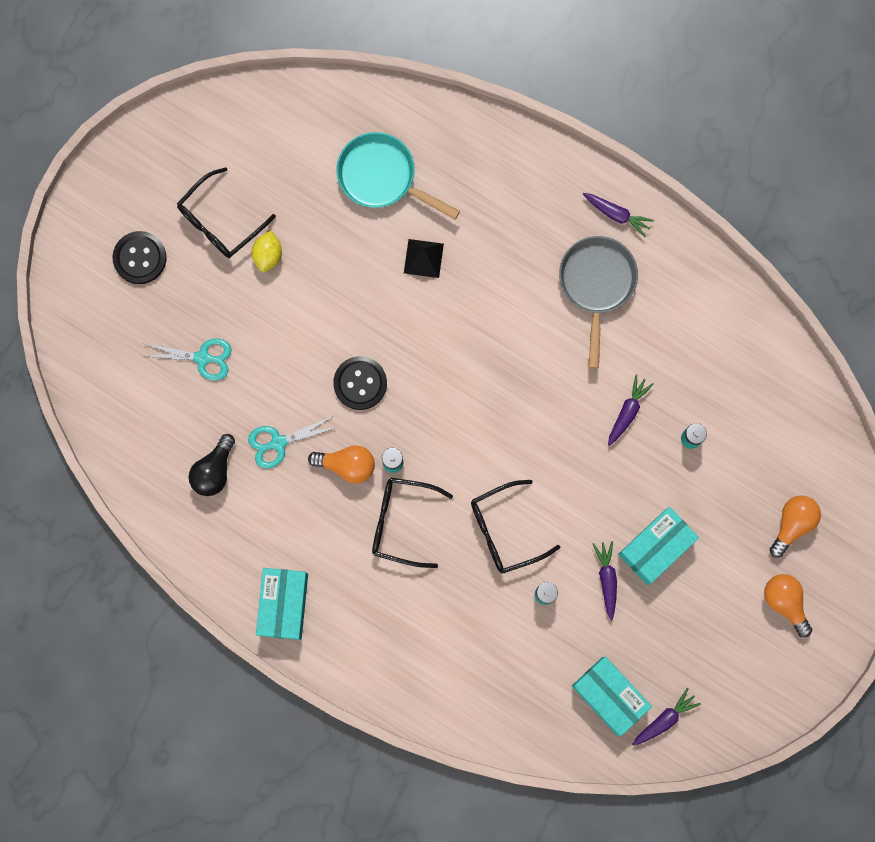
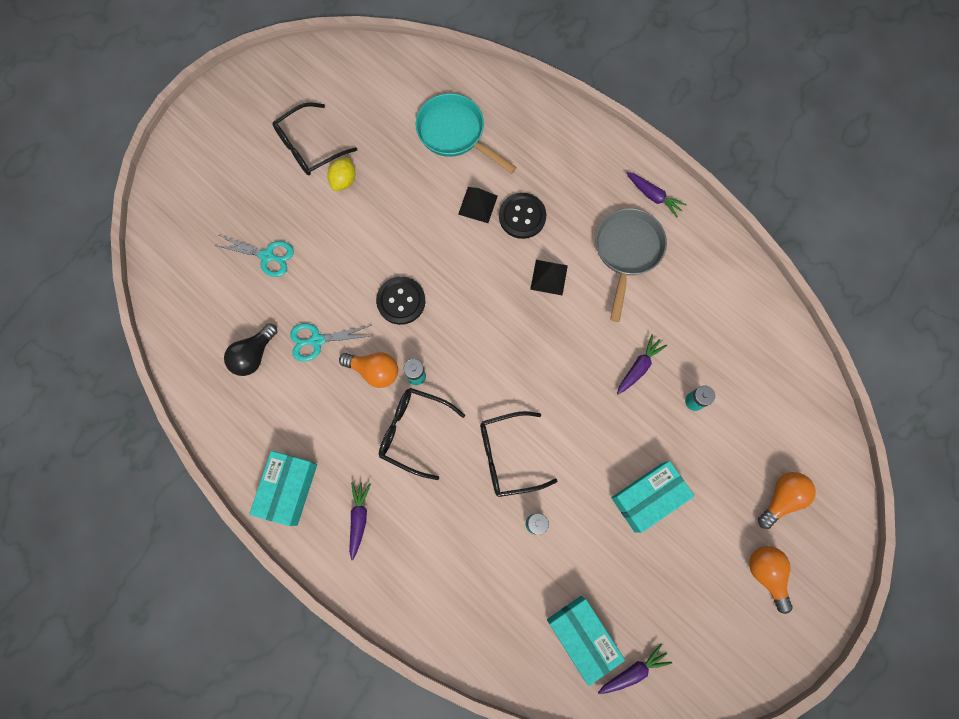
camera: 10 degrees right, 5 degrees down
black button [112,231,167,284] -> black button moved to [499,193,546,239]
purple carrot [593,541,617,620] -> purple carrot moved to [349,482,371,560]
none -> black pyramid [530,260,568,295]

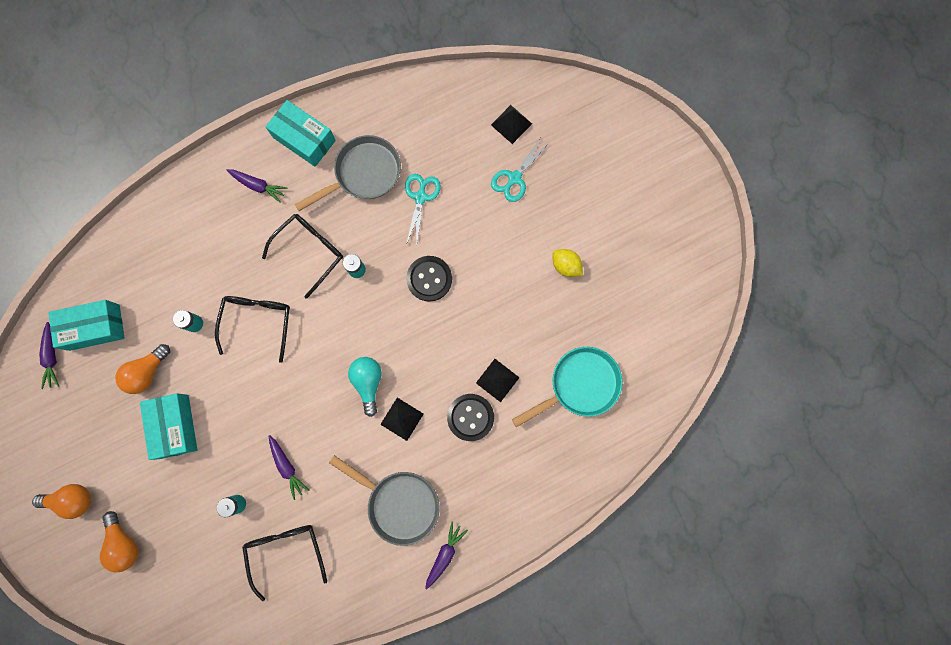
camera: 110 degrees right, 5 degrees up
black light bulb [224,324,278,376] -> none
black glasses [272,102,357,175] -> black glasses moved to [242,525,327,602]
orange light bulb [339,352,398,388] -> orange light bulb moved to [115,344,170,394]
purple carrot [627,172,687,218] -> purple carrot turned 150 degrees clockwise [425,522,468,590]
none -> grey pan [295,135,401,211]
none -> turquoise light bulb [348,357,382,417]
none -> black pyramid [491,105,532,144]

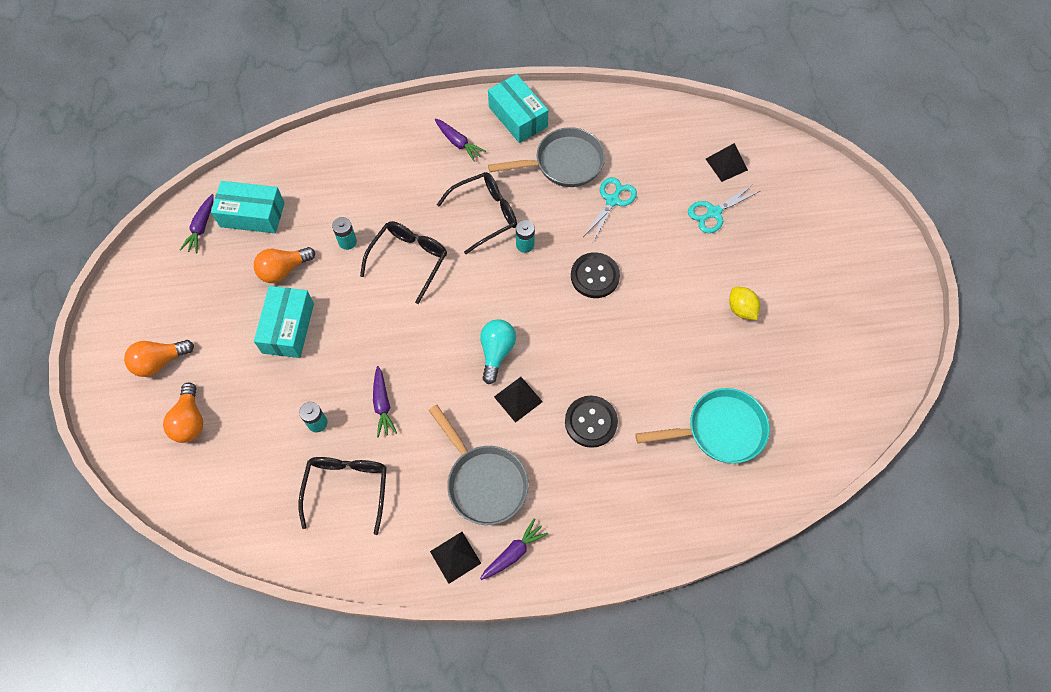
camera: 20 degrees right, 15 degrees down
orange light bulb [32,484,91,519] -> orange light bulb turned 135 degrees clockwise [124,340,194,377]
black pyramid [476,359,520,402] -> black pyramid moved to [430,532,481,584]

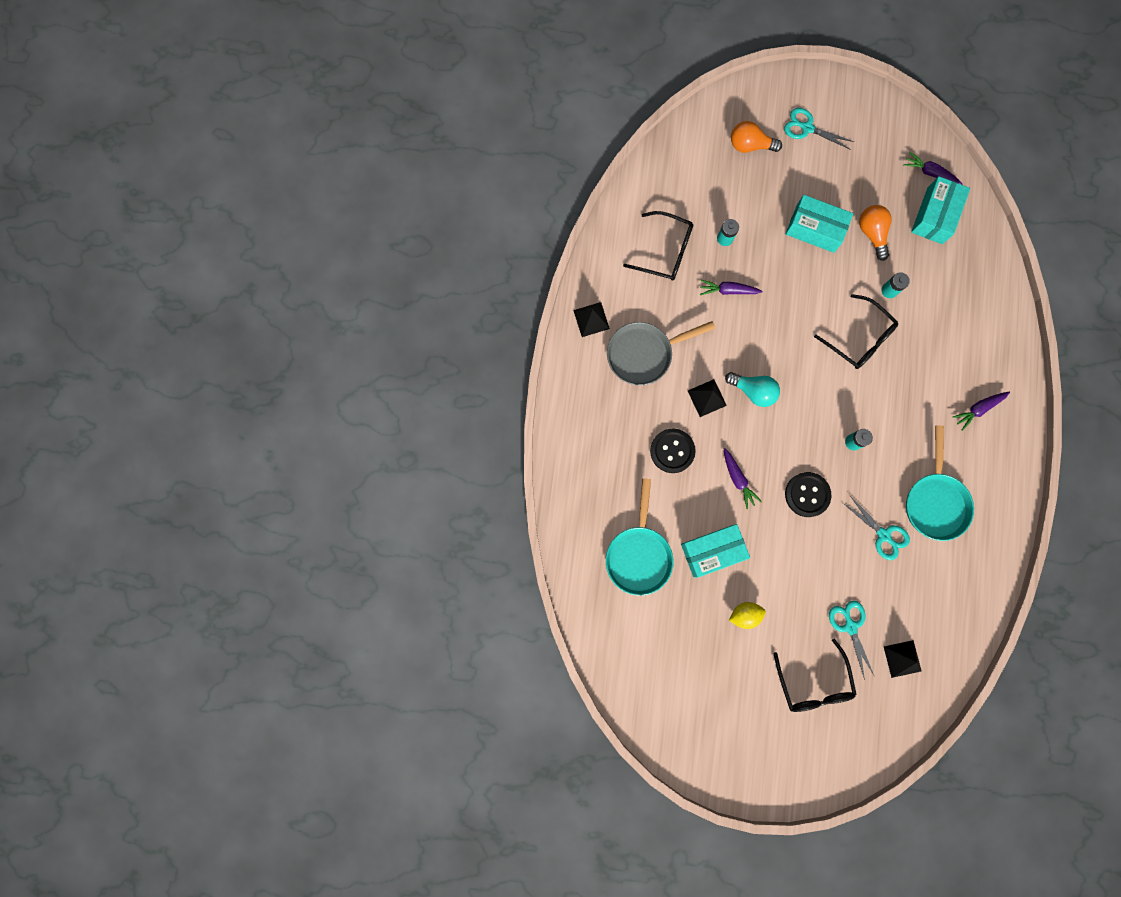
camera: 105 degrees right, 15 degrees up
orange light bulb [124,340,194,377] -> turquoise scissors [784,108,854,150]
black glasses [437,172,517,254] -> black glasses moved to [773,638,857,712]
purple carrot [480,518,548,580] -> purple carrot moved to [724,448,762,509]
turquoise box [488,74,548,143] -> turquoise box moved to [681,524,750,577]
grey pan [488,127,605,187] -> turquoise pan [906,426,974,541]

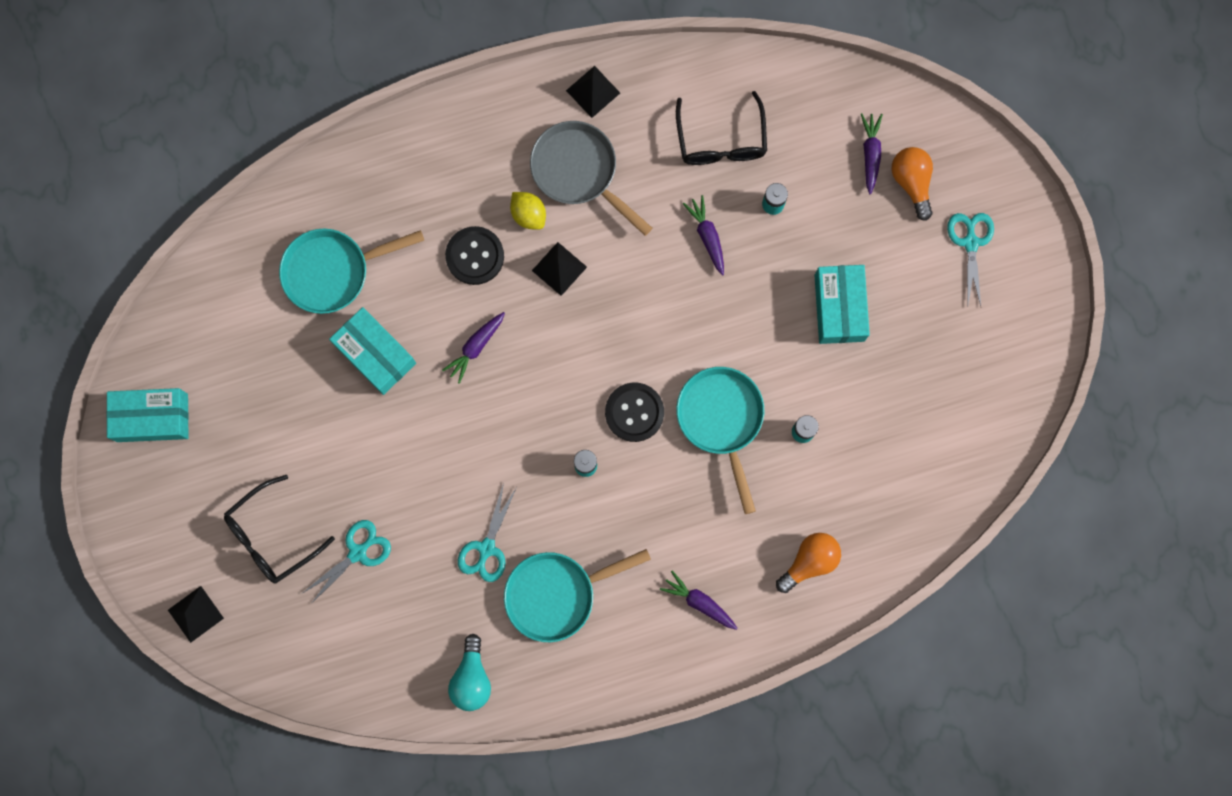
camera: 65 degrees right, 0 degrees up
turquoise light bulb [725,372,780,407] -> turquoise light bulb moved to [448,634,491,711]
yellow lemon [729,602,766,629] -> yellow lemon moved to [510,192,546,230]
black button [785,472,831,517] -> black button moved to [605,383,664,442]
black glasses [814,294,898,369] -> turquoise pan [676,367,764,514]
orange light bulb [859,205,891,261] -> orange light bulb moved to [776,533,841,593]
black pyramid [884,640,921,678] -> black pyramid moved to [168,586,224,643]
purple carrot [903,152,962,185] -> purple carrot moved to [861,113,883,194]
turquoise box [911,176,970,244] -> turquoise box moved to [106,388,189,442]

